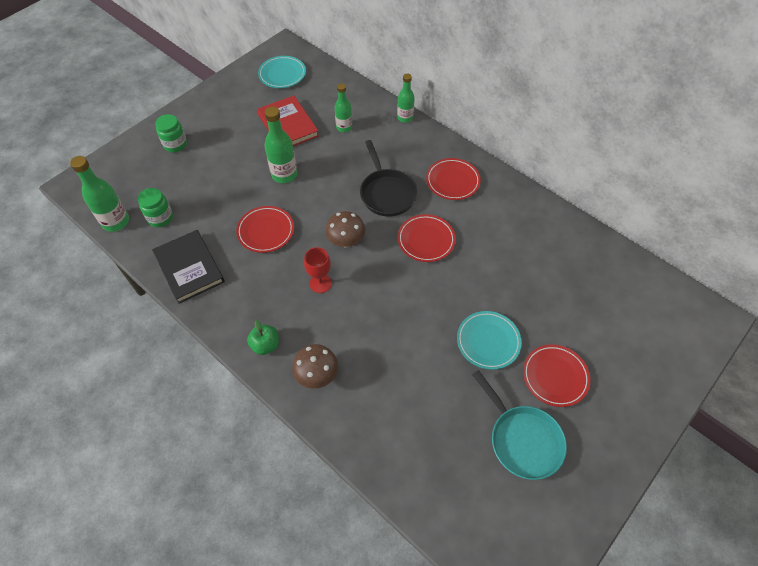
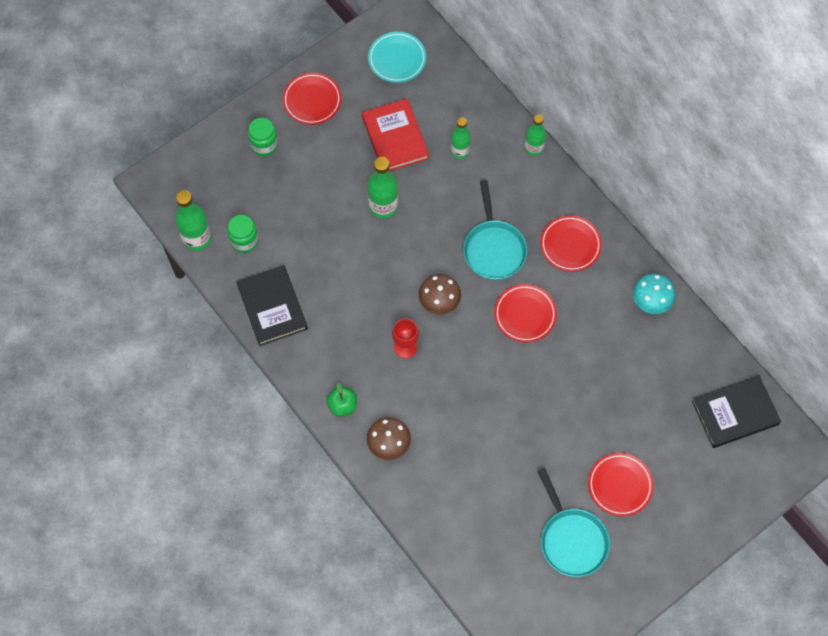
camera: 10 degrees right, 10 degrees up
red plate [236,206,294,253] -> red plate moved to [283,72,342,125]
black pan [360,140,418,217] -> turquoise pan [463,180,528,280]
turquoise plate [457,311,522,370] -> none
none -> turquoise mushroom [633,273,675,314]
none -> black book [692,375,781,448]

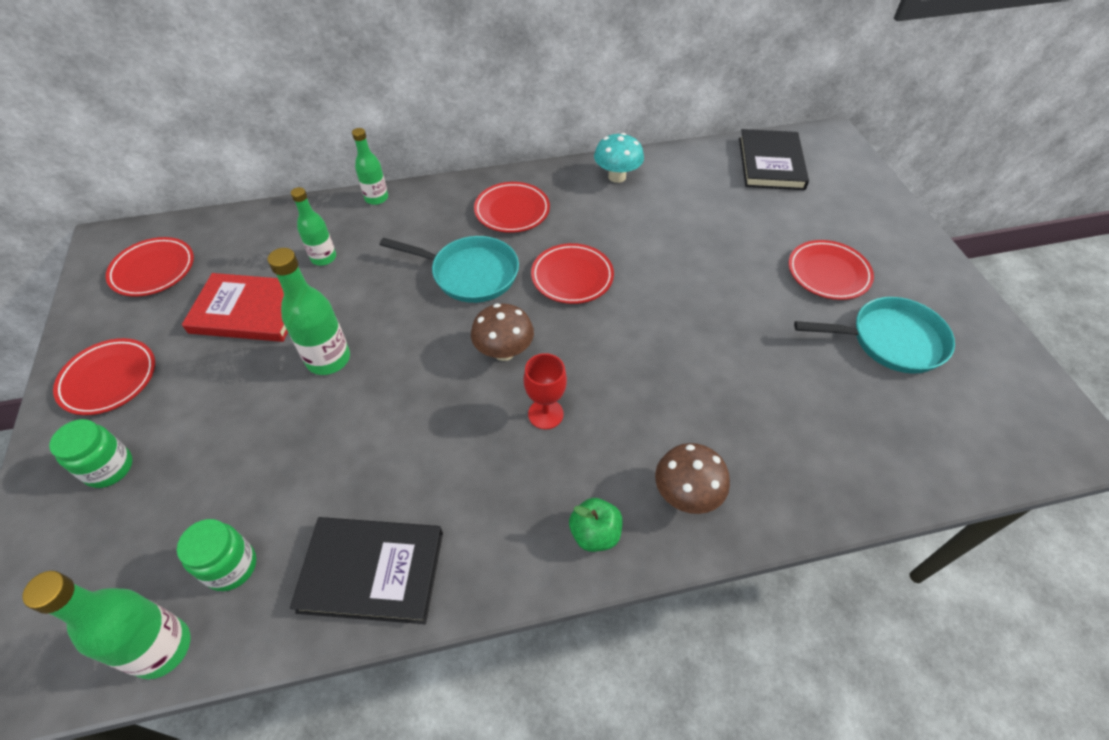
camera: 65 degrees left, 15 degrees down
turquoise plate [368,32,426,83] -> red plate [106,237,194,297]

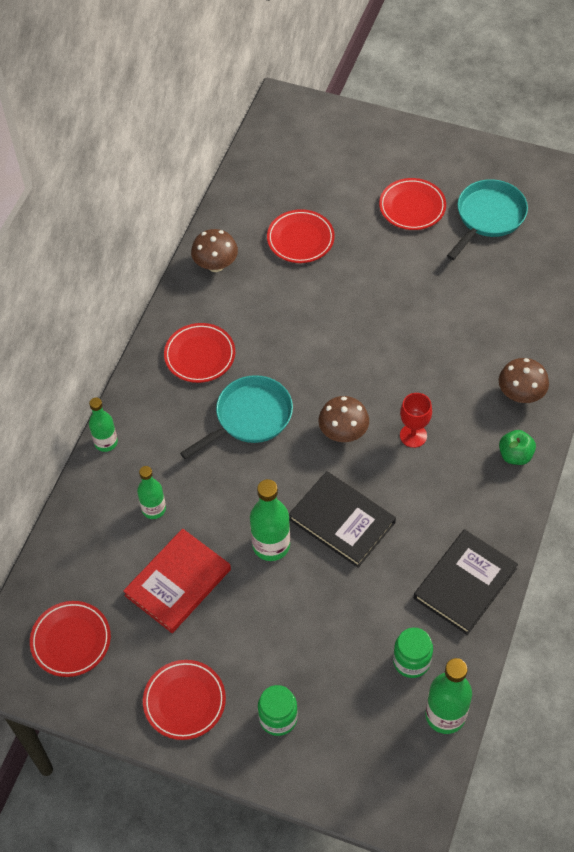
camera: 55 degrees left, 5 degrees up
red plate [531,243,614,304] -> red plate moved to [267,209,335,263]
turquoise mushroom [594,133,644,183] -> brown mushroom [191,229,238,272]
black book [739,129,809,190] -> black book moved to [289,471,396,567]

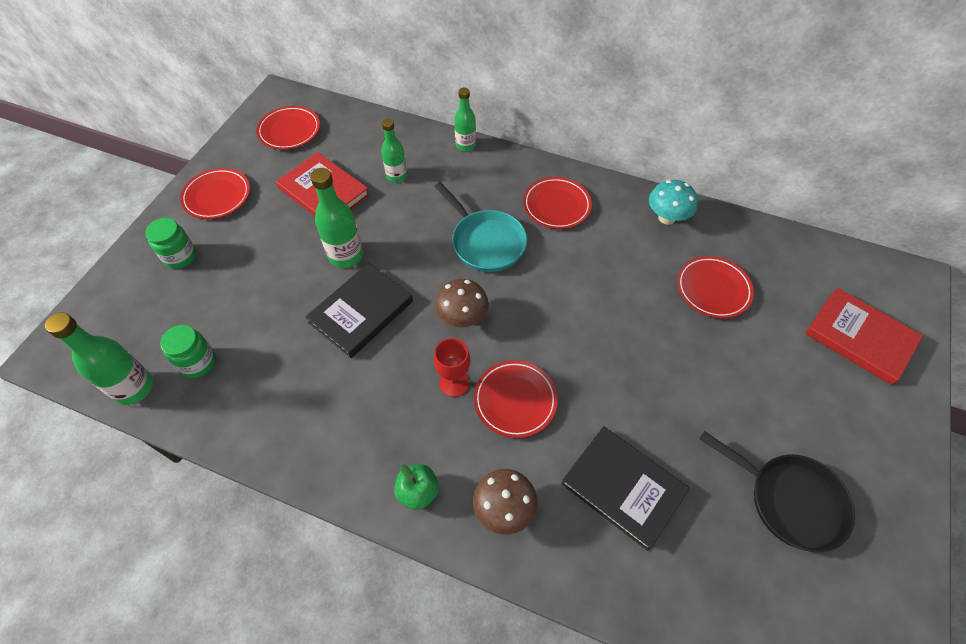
camera: 90 degrees right, 0 degrees up
brown mushroom [191,229,238,272] -> turquoise mushroom [649,180,698,225]
red plate [379,178,446,230] -> red plate moved to [474,360,558,438]
black book [414,529,518,635] -> black book moved to [561,426,690,551]
turquoise pan [447,179,528,260] -> black pan [700,431,855,552]
none -> red book [805,288,923,385]

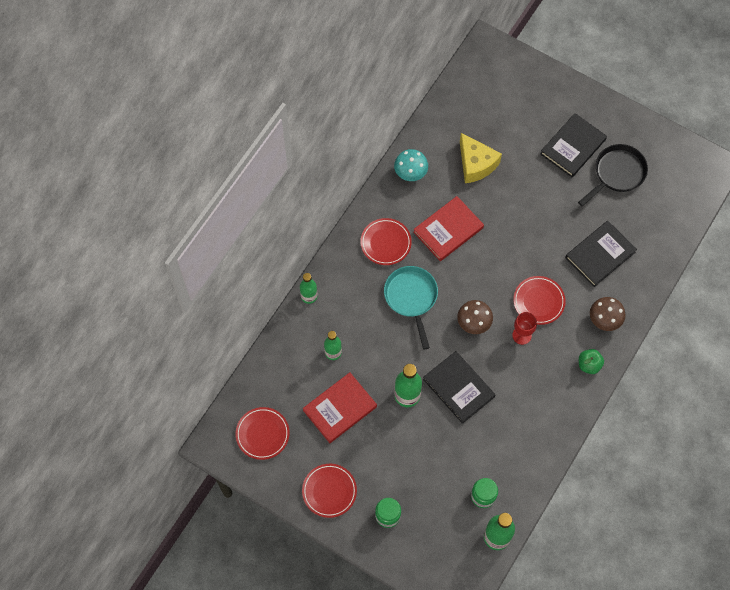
camera: 80 degrees left, 10 degrees up
turquoise pan [434,182,527,272] -> turquoise pan turned 75 degrees counterclockwise [384,266,438,349]
red plate [677,256,754,318] -> yellow cheese [460,133,502,183]
red book [805,288,923,385] -> red book moved to [413,196,484,261]
none -> black book [540,113,607,177]

